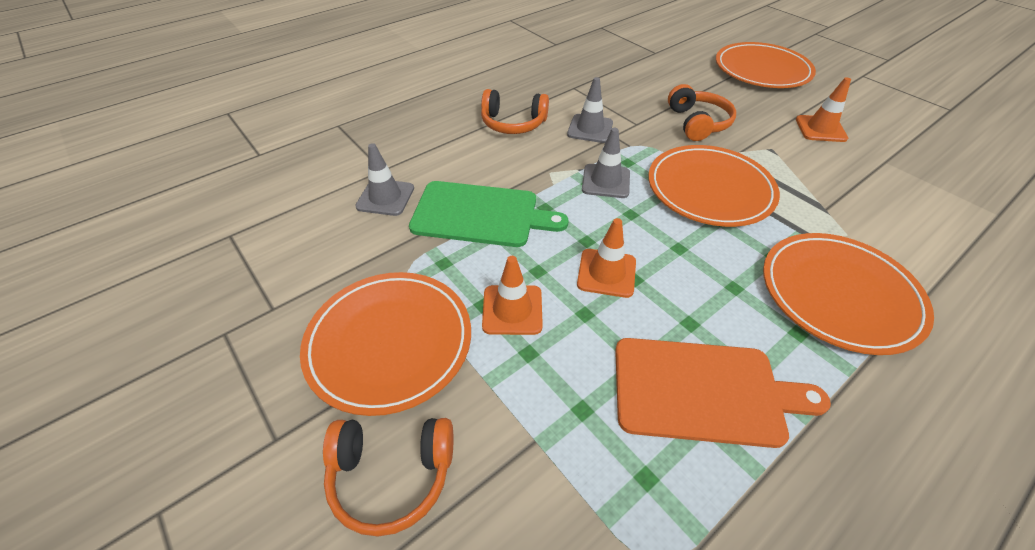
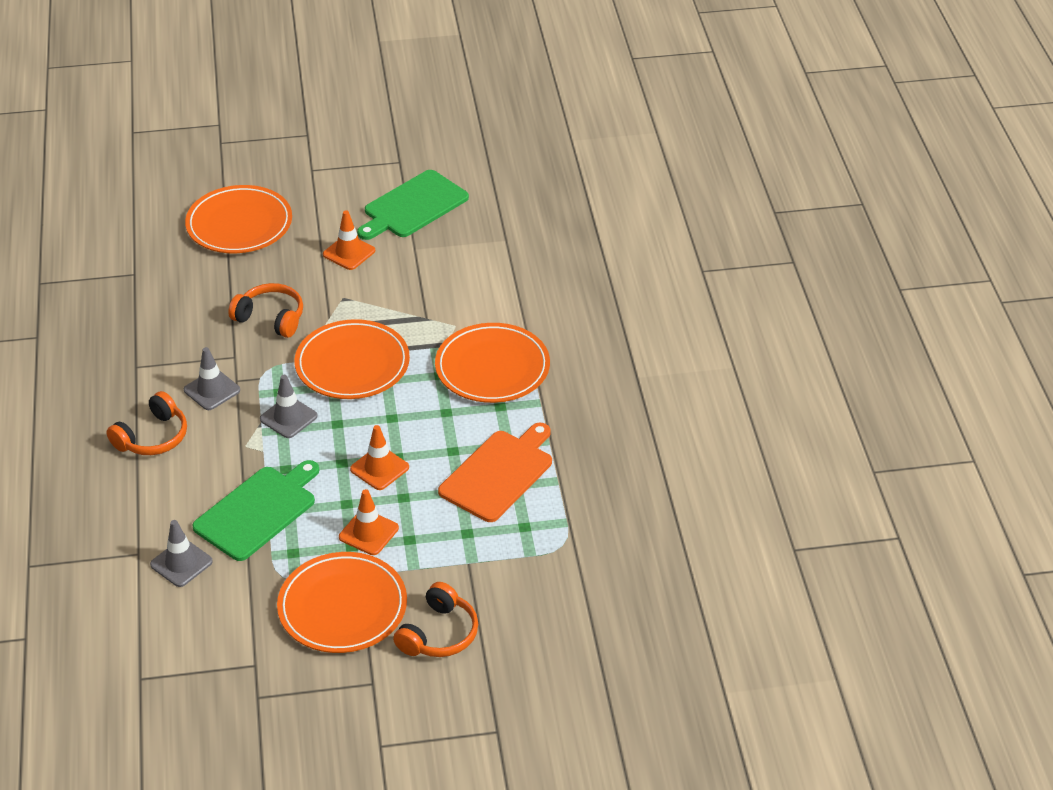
camera: 60 degrees left, 5 degrees down
none -> green cutting board [357,170,469,240]

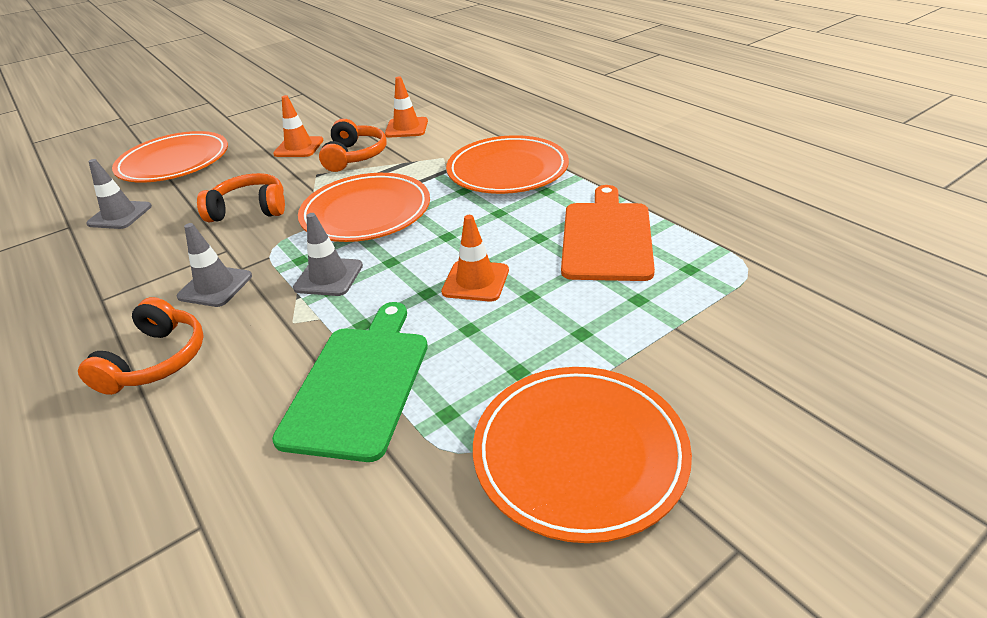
camera: 25 degrees left, 5 degrees down
grey traffic cone [150,520,213,587] -> grey traffic cone moved to [86,159,152,229]
orange traffic cone [339,489,399,555] -> orange traffic cone moved to [385,76,428,138]
green cutting board [357,170,469,240] -> none
orange headphones [393,582,478,657] -> orange headphones moved to [319,119,386,172]

